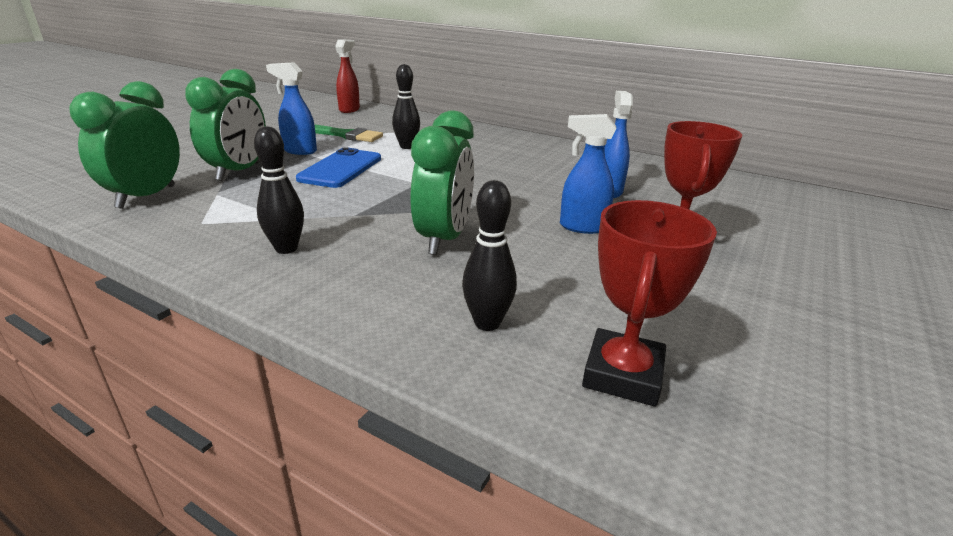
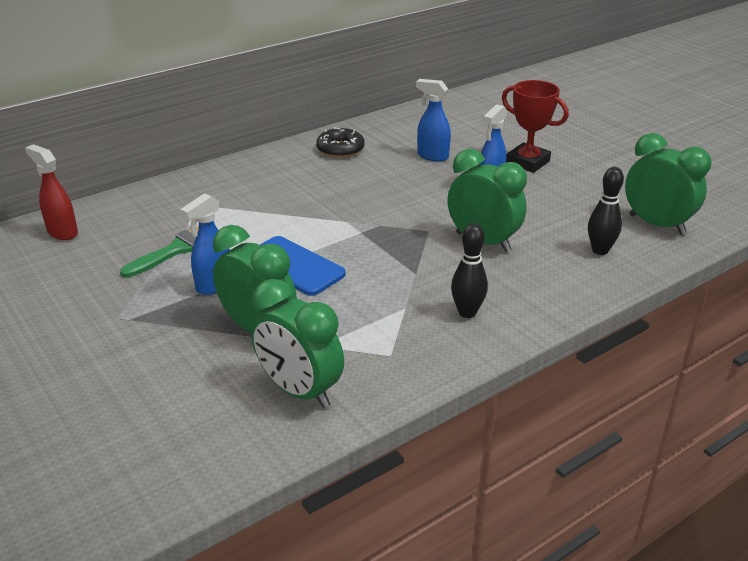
camera: 65 degrees left, 5 degrees up
black bowling pin [392,64,420,149] -> none
red trophy [582,200,717,407] -> green clock [625,133,711,235]
none -> black donut [316,127,365,158]

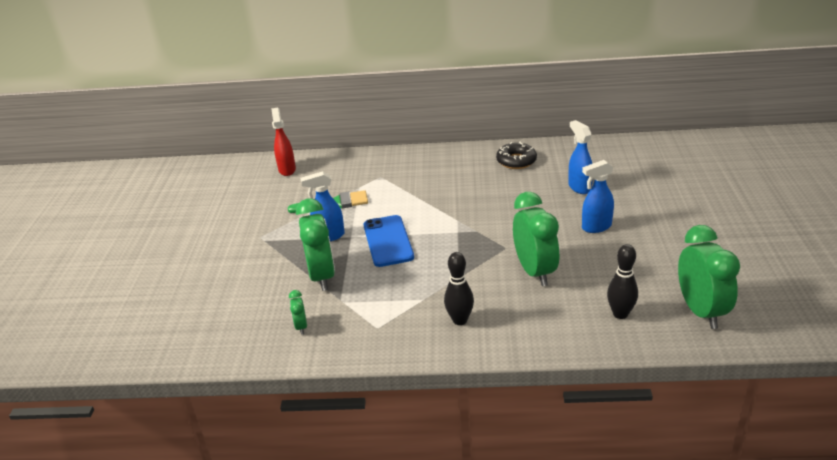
camera: 40 degrees right, 0 degrees up
green clock [251,279,344,408] -> green clock [289,290,307,335], size x0.45
red trophy [502,80,569,173] -> none

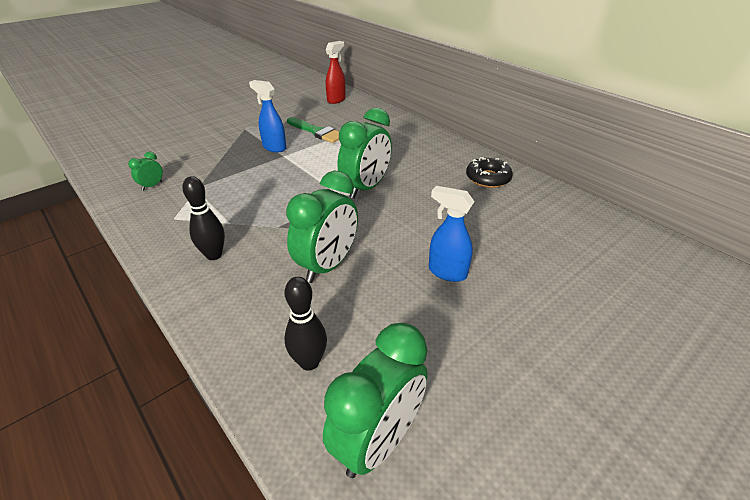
camera: 45 degrees right, 5 degrees up
green clock [296,198,335,291] -> green clock moved to [337,107,392,199]
blue phone [363,215,414,267] -> none
blue spray bottle [568,120,593,194] -> none

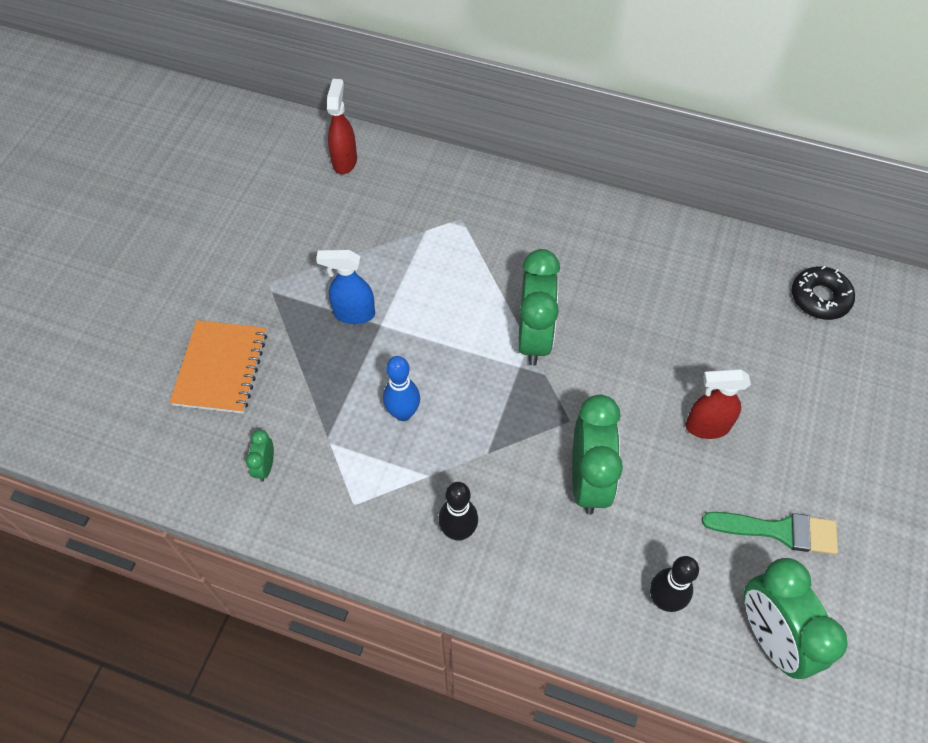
camera: 30 degrees left, 20 degrees up
green brush [287,117,339,143] -> green brush moved to [702,512,838,555]
green clock [323,323,428,478] -> green clock turned 150 degrees clockwise [744,558,848,679]
blue spray bottle [429,186,475,282] -> red spray bottle [686,369,751,439]
black donut [466,157,513,188] -> black donut moved to [792,266,855,320]
none -> orange notebook [170,320,267,413]
none -> blue bowling pin [383,356,420,421]

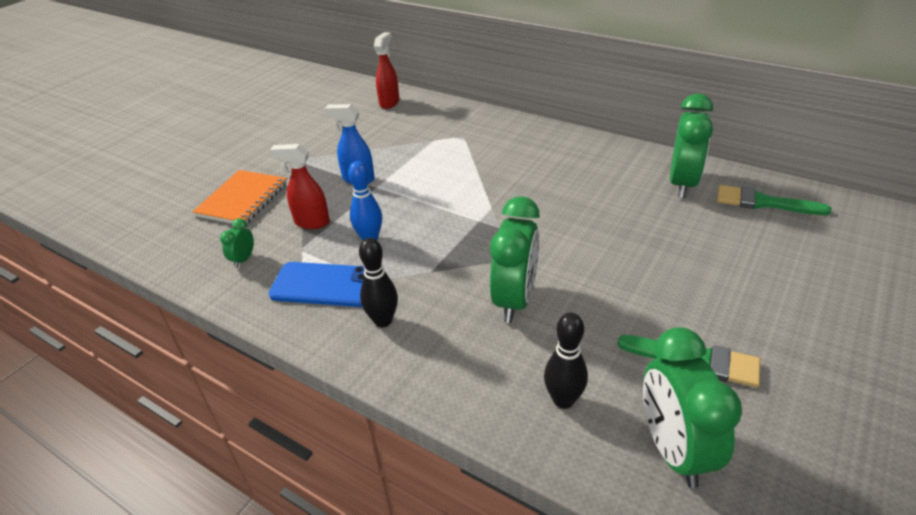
camera: 15 degrees right, 20 degrees down
green clock [518,249,560,366] -> green clock moved to [670,93,713,198]
red spray bottle [686,369,751,439] -> red spray bottle moved to [270,144,330,229]
black donut [792,266,855,320] -> green brush [717,185,832,215]
none -> blue phone [269,262,365,307]

